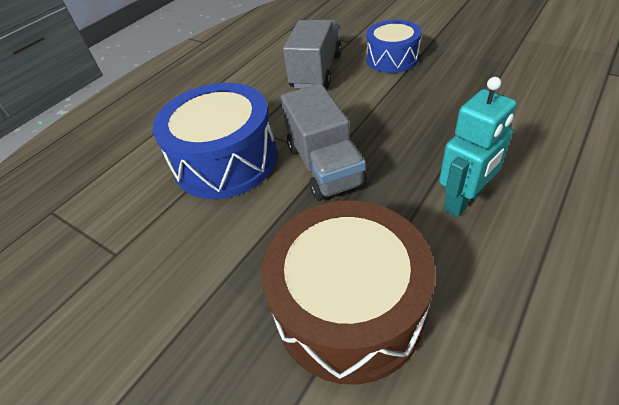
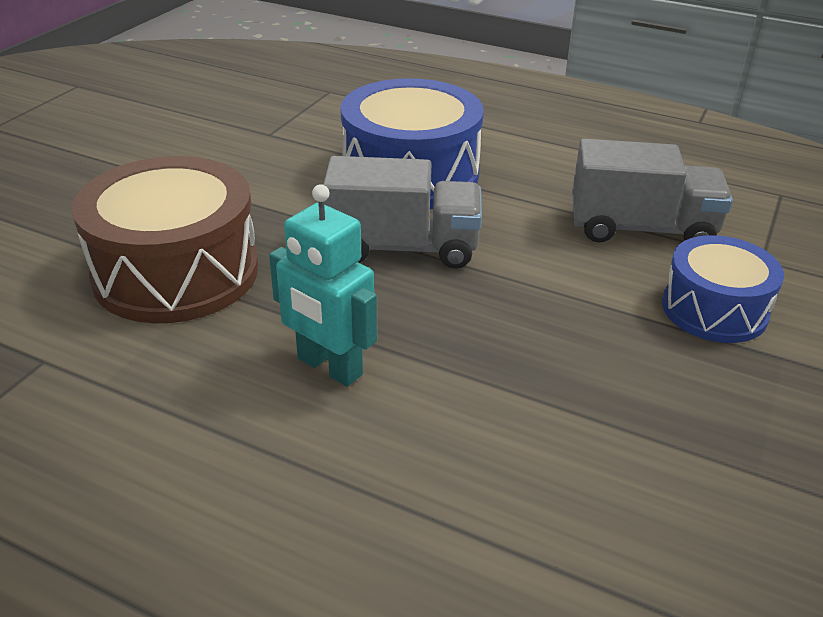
camera: 75 degrees right, 10 degrees down
grey truck [281,83,367,201] -> grey truck turned 150 degrees counterclockwise [323,156,482,269]

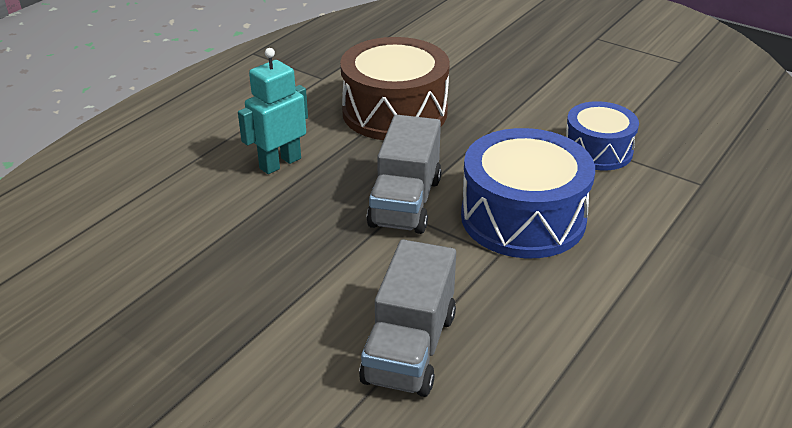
camera: 100 degrees right, 0 degrees up
blue drum [662,235,784,343] -> blue drum moved to [566,101,639,171]

